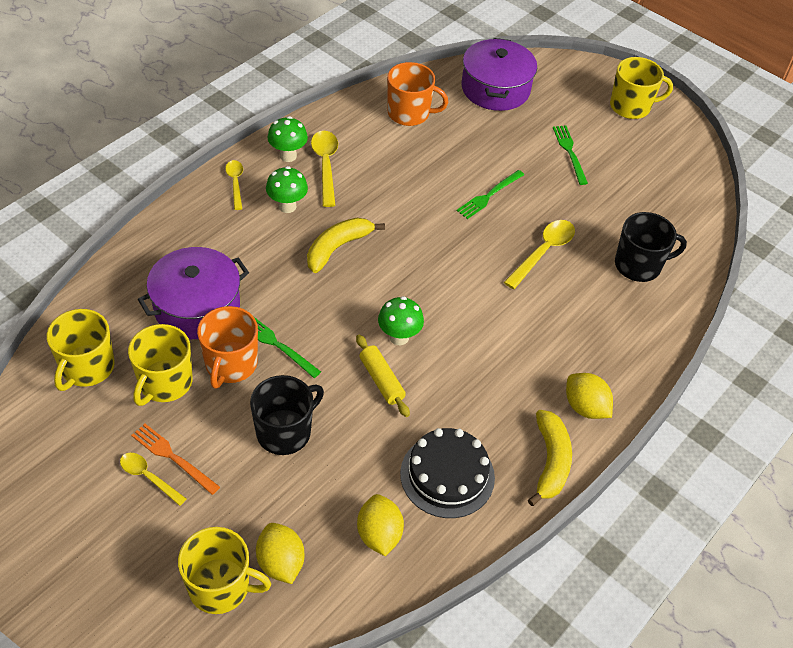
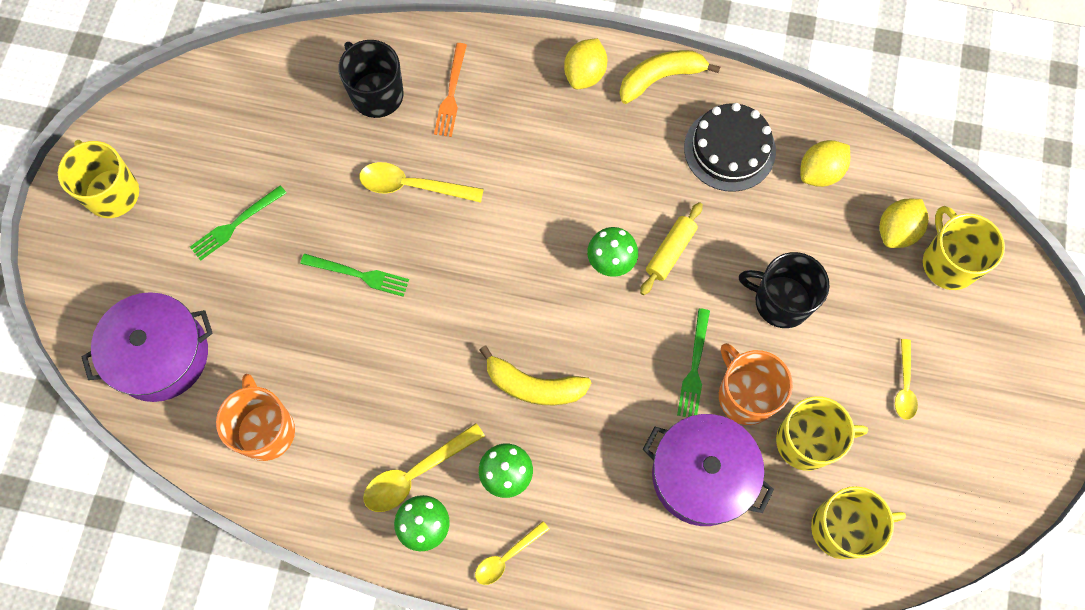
camera: 115 degrees left, 20 degrees up
orange fork [131,424,220,495] -> orange fork moved to [434,43,467,137]
orange mug [197,306,258,389] -> orange mug turned 105 degrees counterclockwise [719,343,793,425]

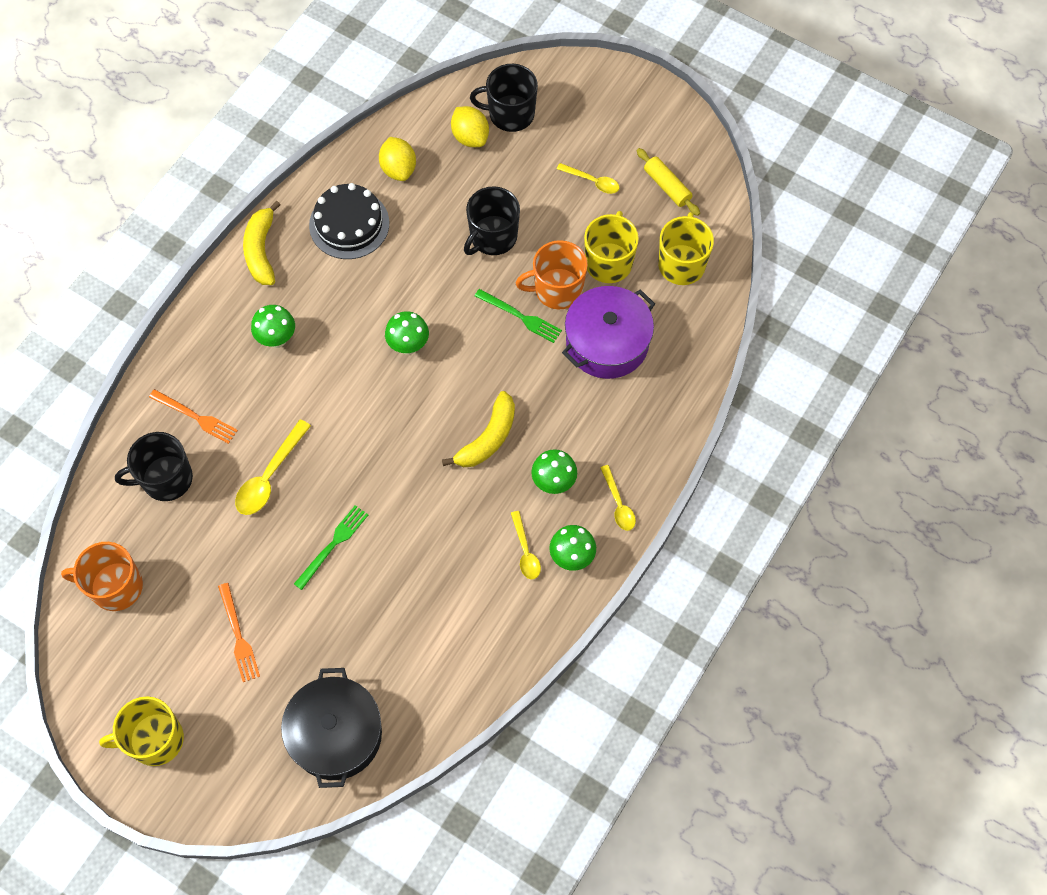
camera: 70 degrees left, 5 degrees down
purple pot [81,292,213,402] -> black pot [281,668,382,788]
green fork [190,185,286,261] -> orange fork [218,583,260,682]
orange mug [216,374,295,461] -> orange mug moved to [61,542,143,611]
yellow spoon [363,423,485,512] -> yellow spoon [511,511,541,579], size x0.63
yellow lemon [564,38,607,89] -> none
yellow rolling pin [640,202,703,295] -> yellow rolling pin moved to [637,148,700,216]
yellow mug [923,206,1005,290] -> black mug [470,64,538,132]
none -> green mushroom [251,305,295,348]

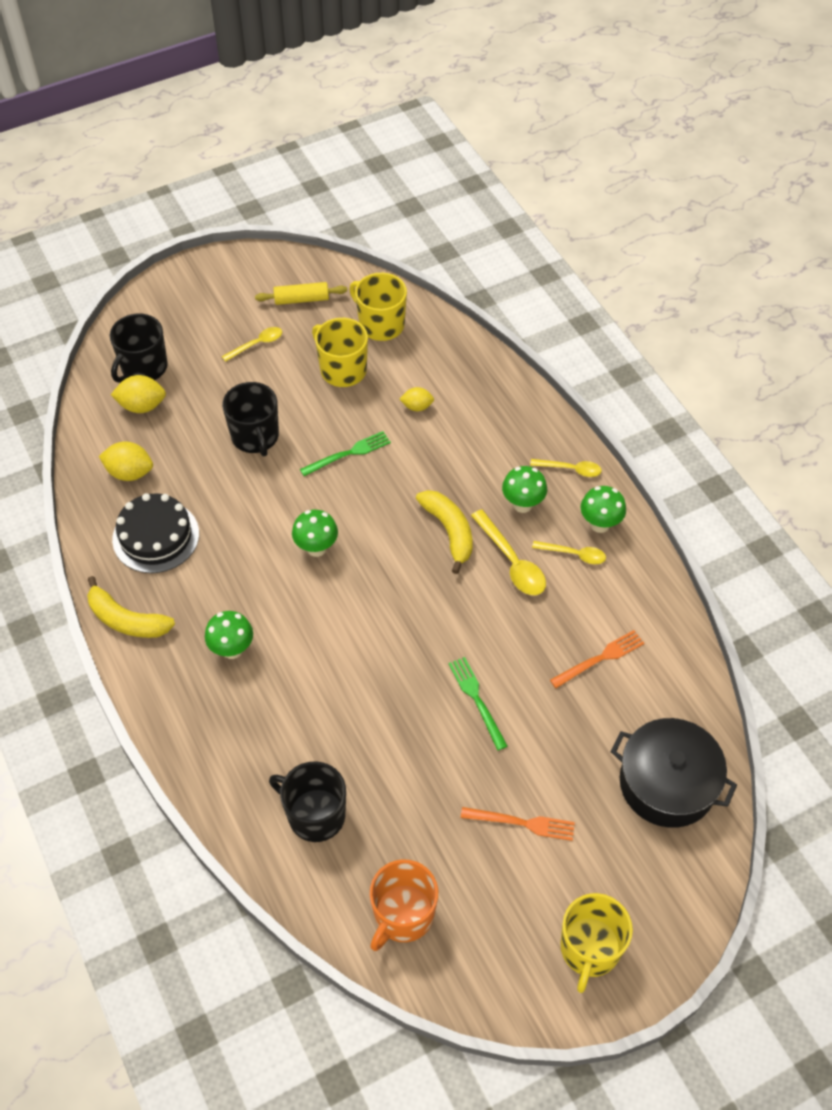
camera: 60 degrees left, 10 degrees down
black mug [115,432,193,501] -> black mug turned 105 degrees clockwise [269,761,346,842]
orange fork [149,389,238,444] -> orange fork moved to [550,630,644,688]
yellow spoon [235,419,311,515] -> yellow spoon moved to [471,509,546,595]
orange mug [516,240,588,310] -> none
purple pot [562,286,655,379] -> yellow lemon [400,387,434,411]

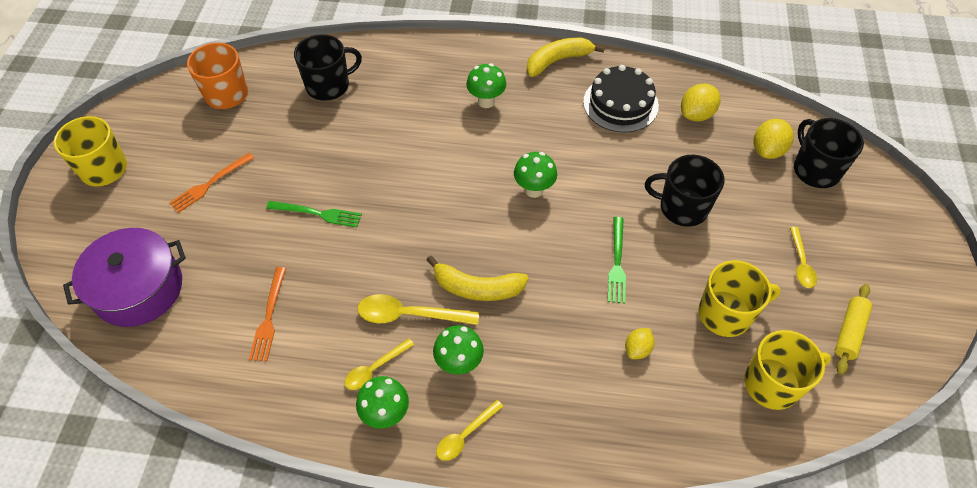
camera: 125 degrees right, 0 degrees up
black pot [611,718,737,828] -> purple pot [63,228,186,327]

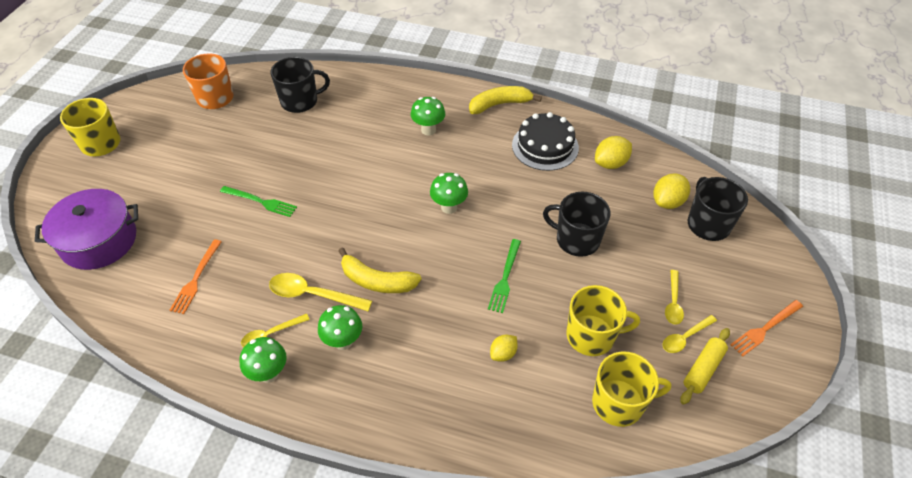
camera: 10 degrees right, 5 degrees down
orange fork [169,153,254,213] -> orange fork moved to [730,300,803,356]
yellow spoon [436,400,504,461] -> yellow spoon moved to [662,315,717,353]

